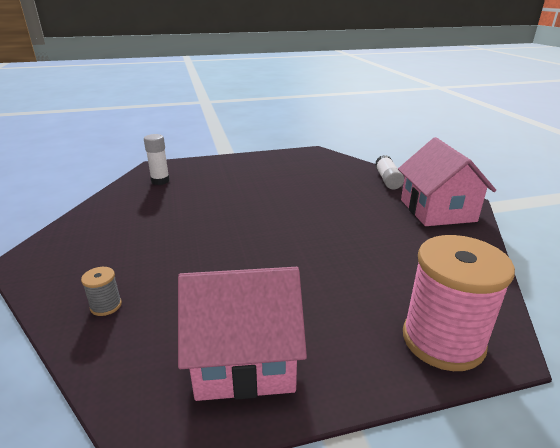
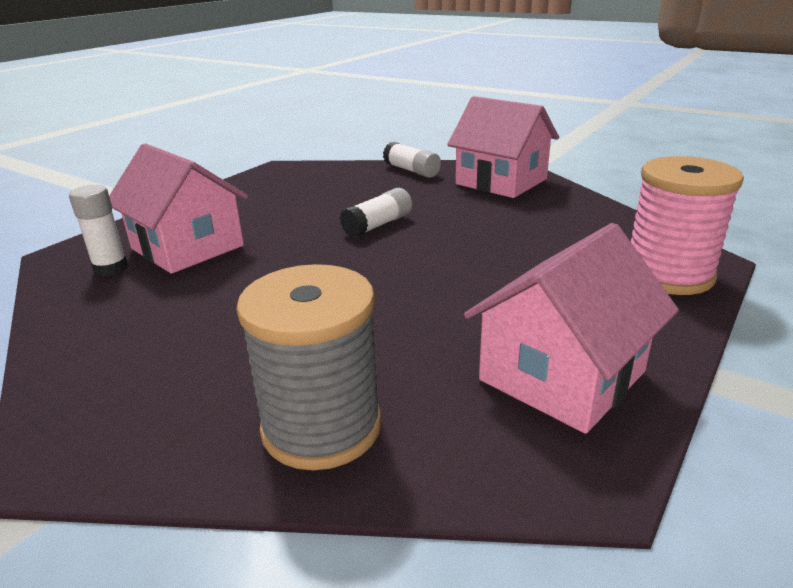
camera: 40 degrees left, 0 degrees up
grey spool [81,267,122,316] -> grey spool [236,264,382,470], size x2.38
none -> pink house [109,143,248,274]
none -> white glue stick [340,188,412,238]

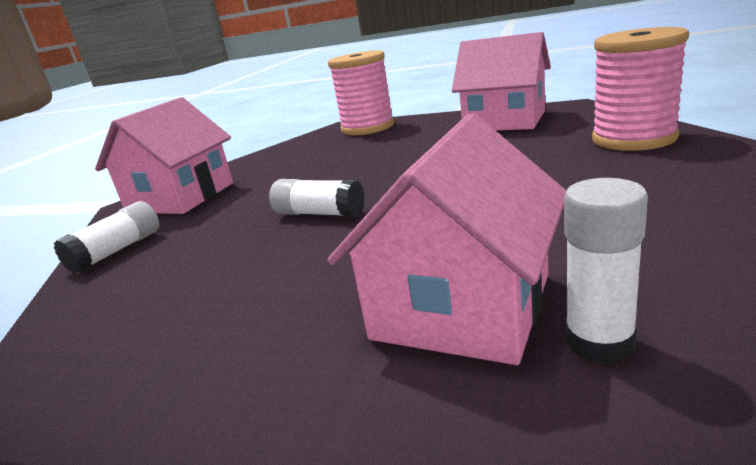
camera: 105 degrees left, 5 degrees down
grey spool [236,264,382,470] -> pink spool [592,27,689,151]

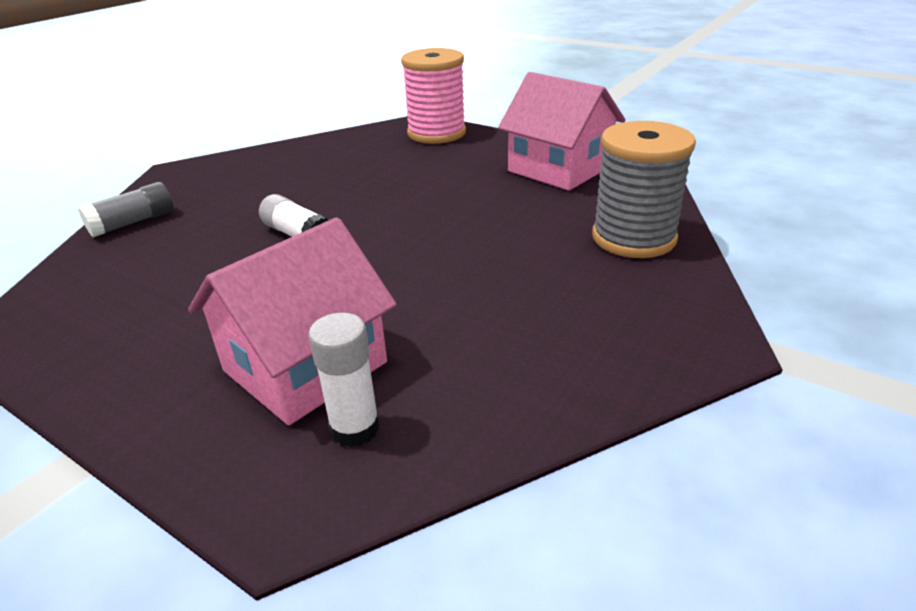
camera: 15 degrees right, 10 degrees up
white glue stick [54,201,159,274] -> grey glue stick [78,182,173,237]
pink house [95,97,233,214] -> none
pink spool [592,27,689,151] -> grey spool [592,121,696,258]

